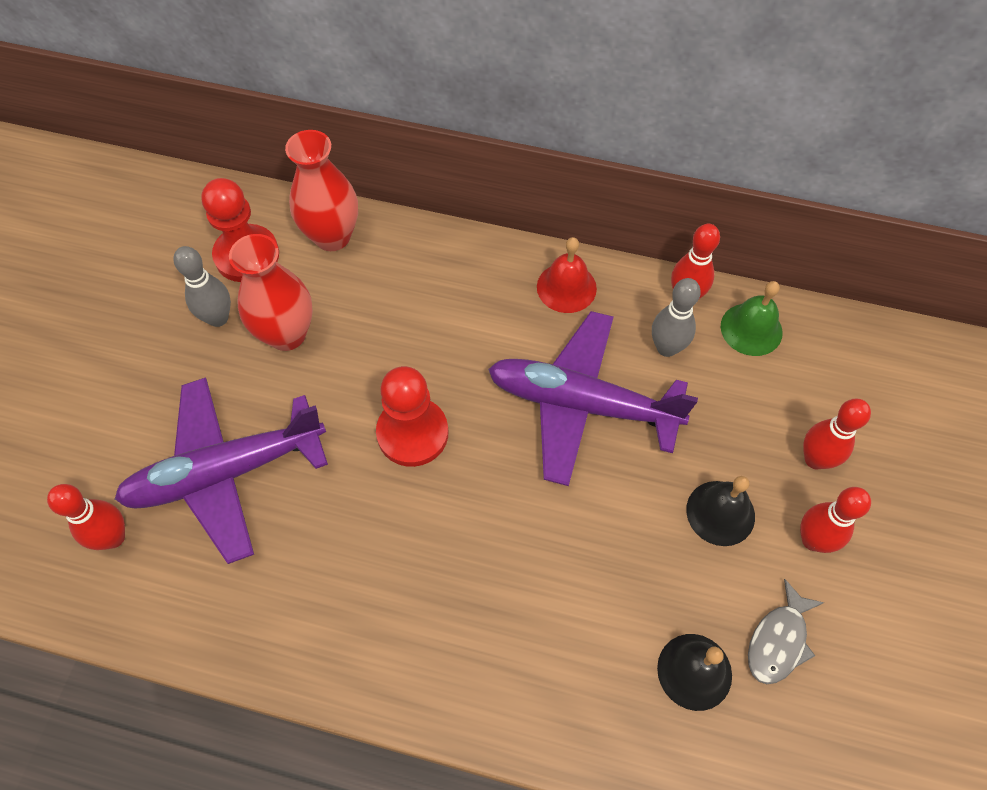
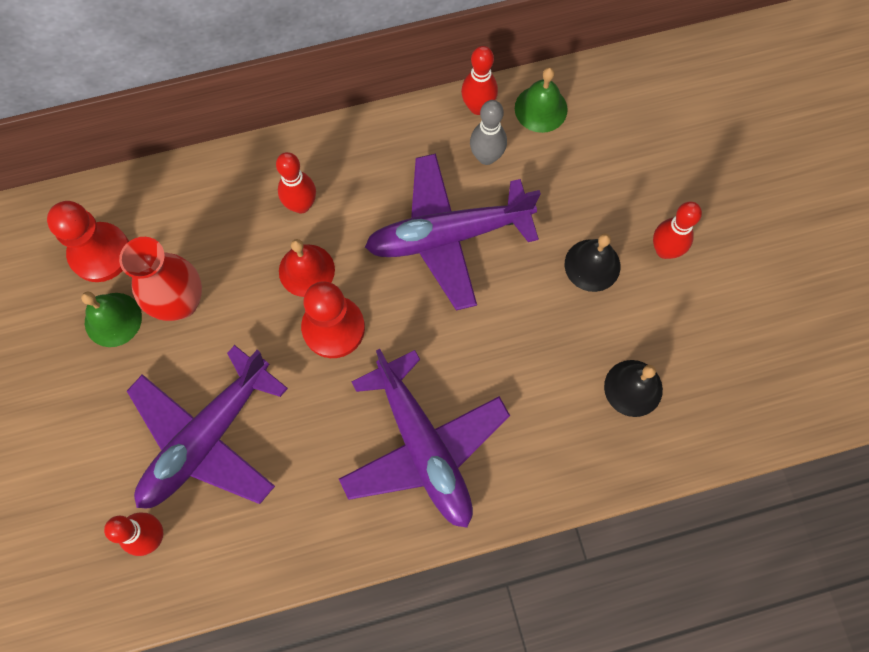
camera: 30 degrees left, 10 degrees up
grey bowling pin [173,246,231,327] -> green bell [81,292,142,347]
red vase [285,130,358,251] -> none
red bell [537,237,597,313] -> red bell moved to [279,239,335,297]
grey fish [748,579,824,684] -> none
red bowling pin [803,399,871,469] -> red bowling pin moved to [276,152,316,214]
none -> purple plane [339,349,510,528]

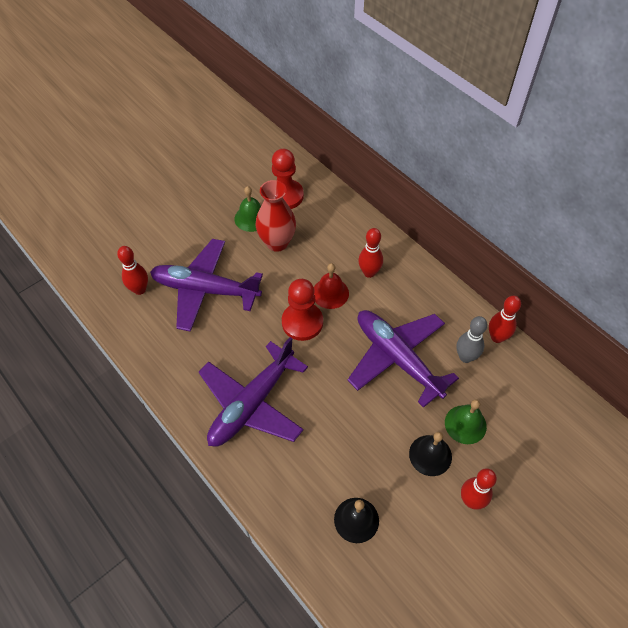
camera: 65 degrees right, 15 degrees down
green bell [515,67,568,133] -> green bell moved to [445,399,487,444]

